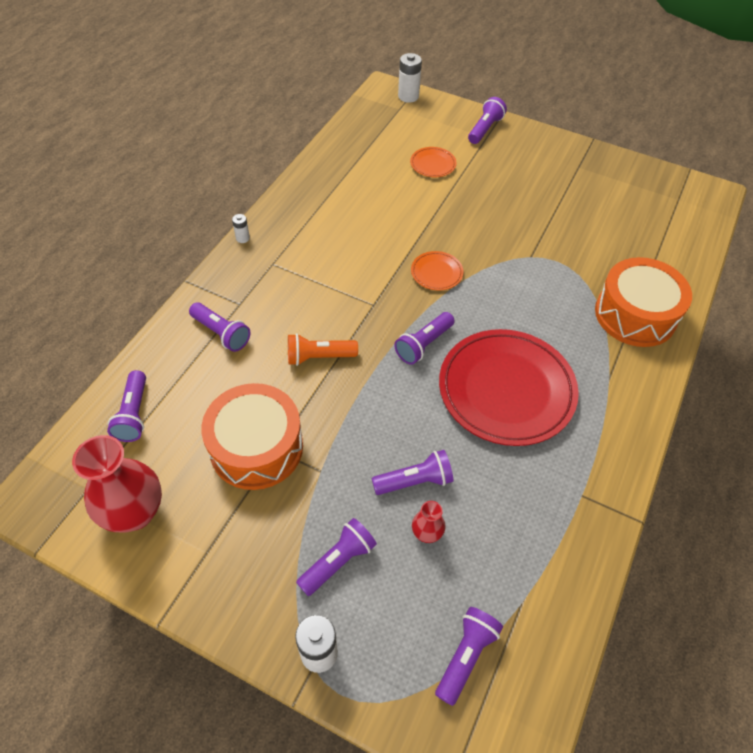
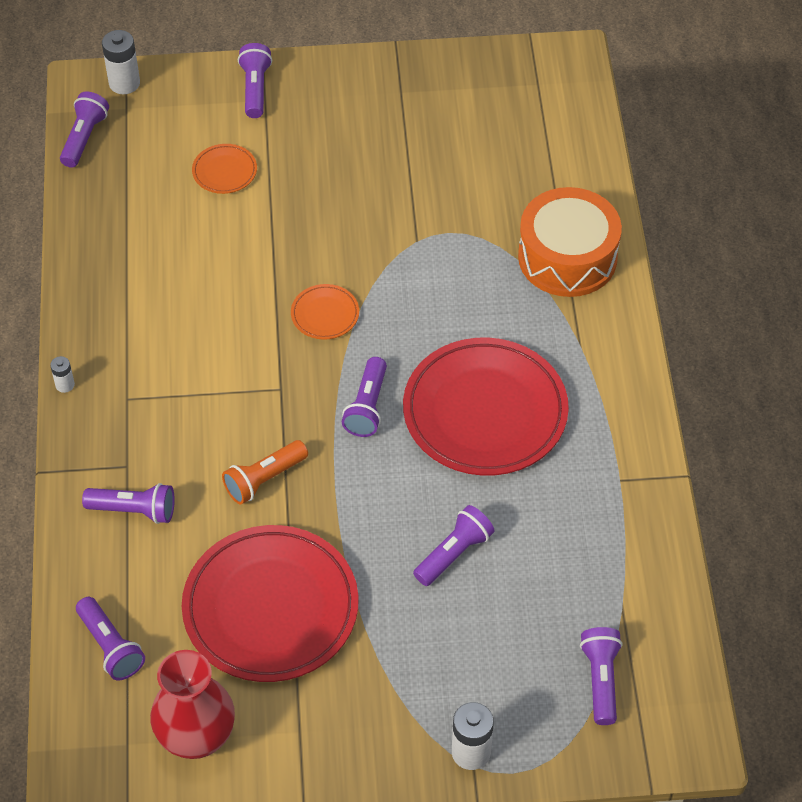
camera: 30 degrees left, 0 degrees up
orange drum [201,383,303,490] -> red plate [182,525,359,682]
purple flashlight [296,518,377,596] -> purple flashlight moved to [60,92,109,168]
red vase [412,501,445,543] -> none

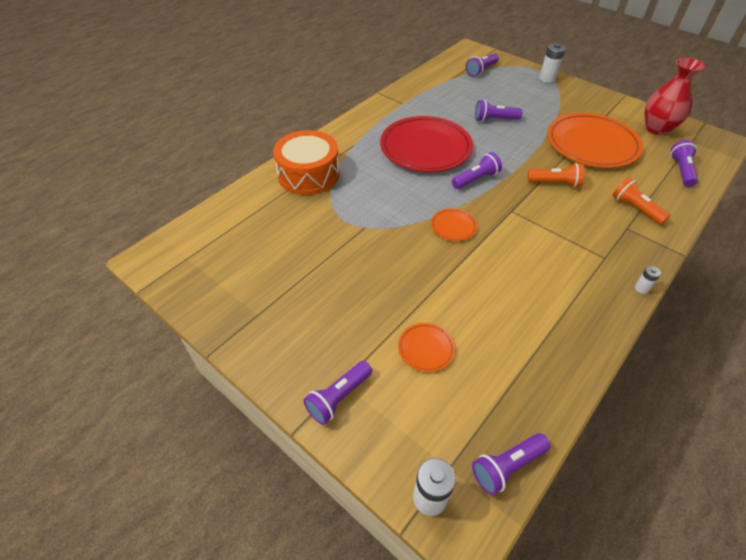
camera: 135 degrees left, 5 degrees down
purple flashlight [82,483,175,524] -> orange flashlight [613,178,670,225]
red plate [182,525,359,682] -> orange plate [547,113,643,168]

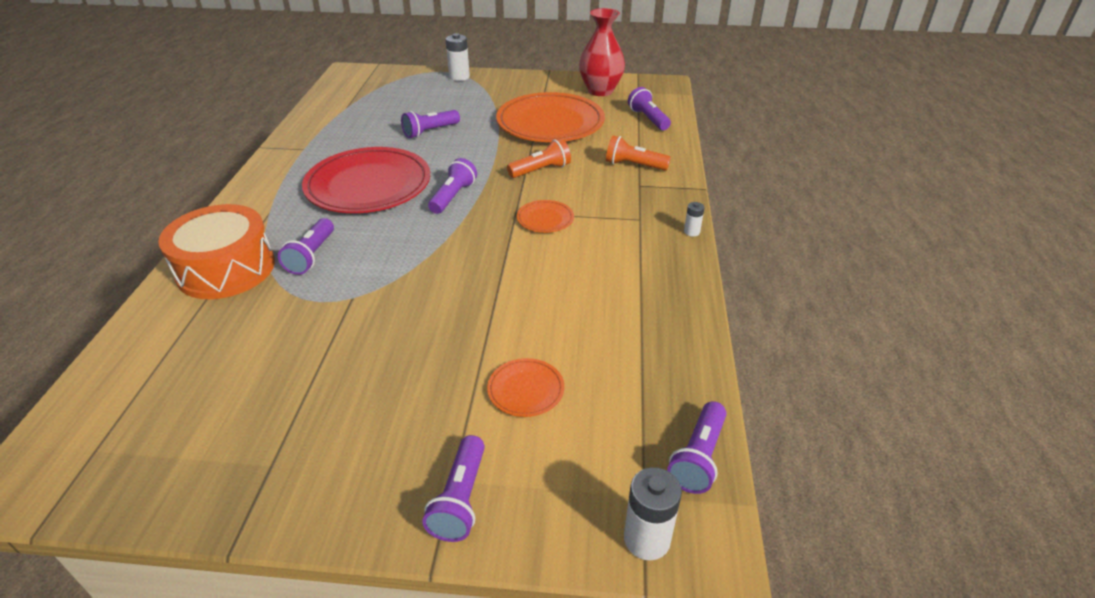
camera: 35 degrees left, 10 degrees down
orange plate [431,208,477,241] -> orange plate moved to [517,200,574,233]
purple flashlight [466,53,499,77] -> purple flashlight moved to [278,218,334,275]

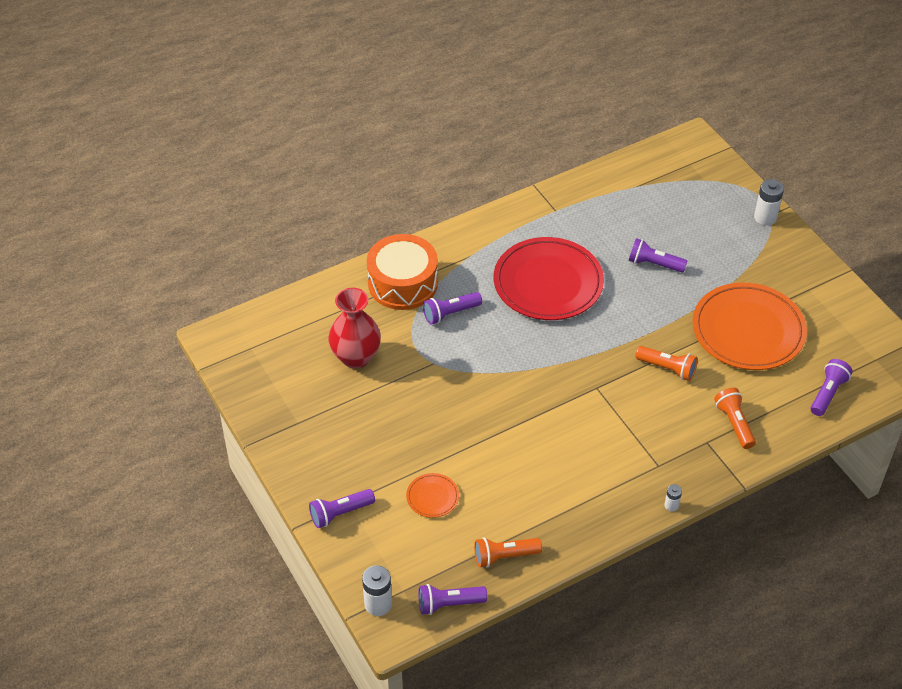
camera: 55 degrees right, 10 degrees up
purple flashlight [428,158,477,214] -> none
orange plate [517,200,574,233] -> none
red vase [579,8,625,96] -> red vase moved to [328,288,381,369]
none -> orange flashlight [474,537,542,568]

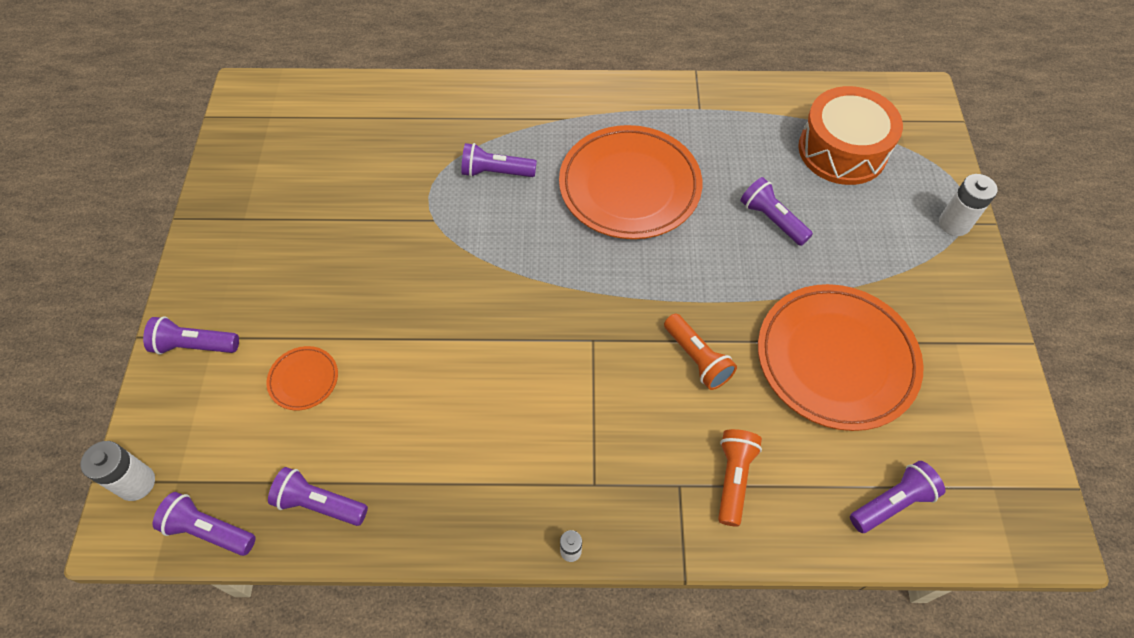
camera: 30 degrees right, 10 degrees up
red vase [328,288,381,369] -> none
orange drum [367,234,438,310] -> orange drum moved to [798,86,903,185]
orange flashlight [474,537,542,568] -> purple flashlight [268,467,368,526]
red plate [494,237,604,320] -> orange plate [559,125,702,239]

